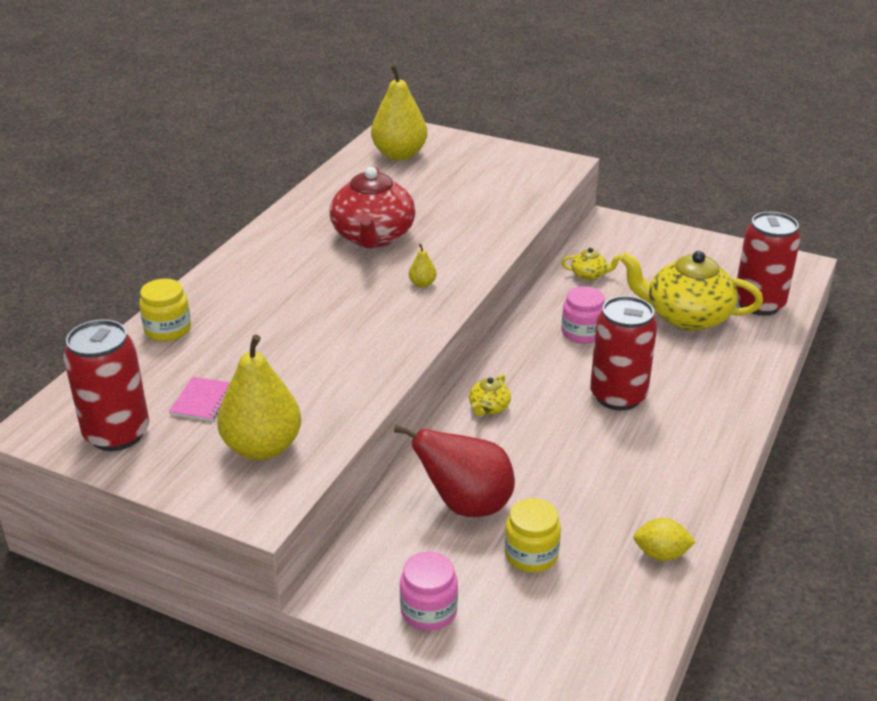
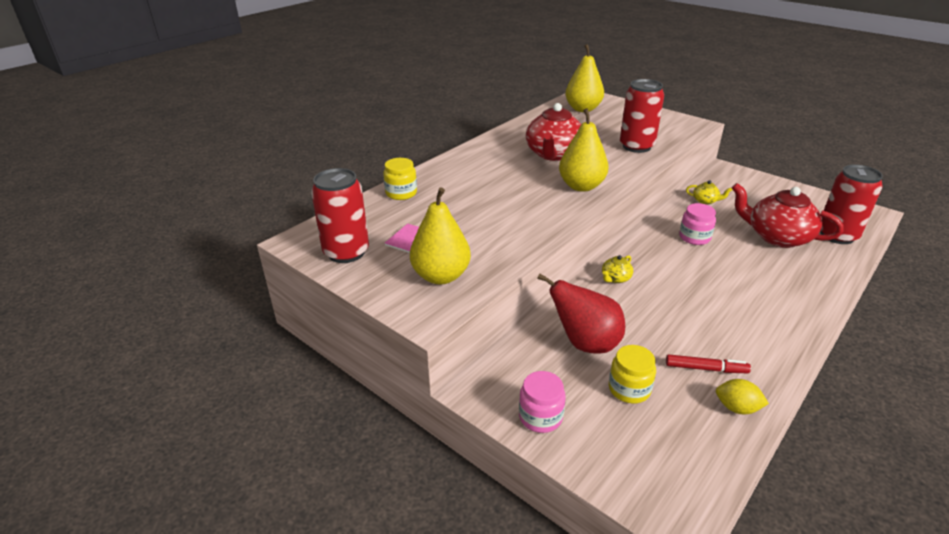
camera: 15 degrees right, 0 degrees up
yellow pear [409,244,437,288] -> yellow pear [559,108,609,192], size x2.43
red can [590,296,657,410] -> red can moved to [620,79,664,153]
yellow teapot [620,251,763,331] -> red teapot [732,183,843,248]
none -> red marker [666,354,751,373]

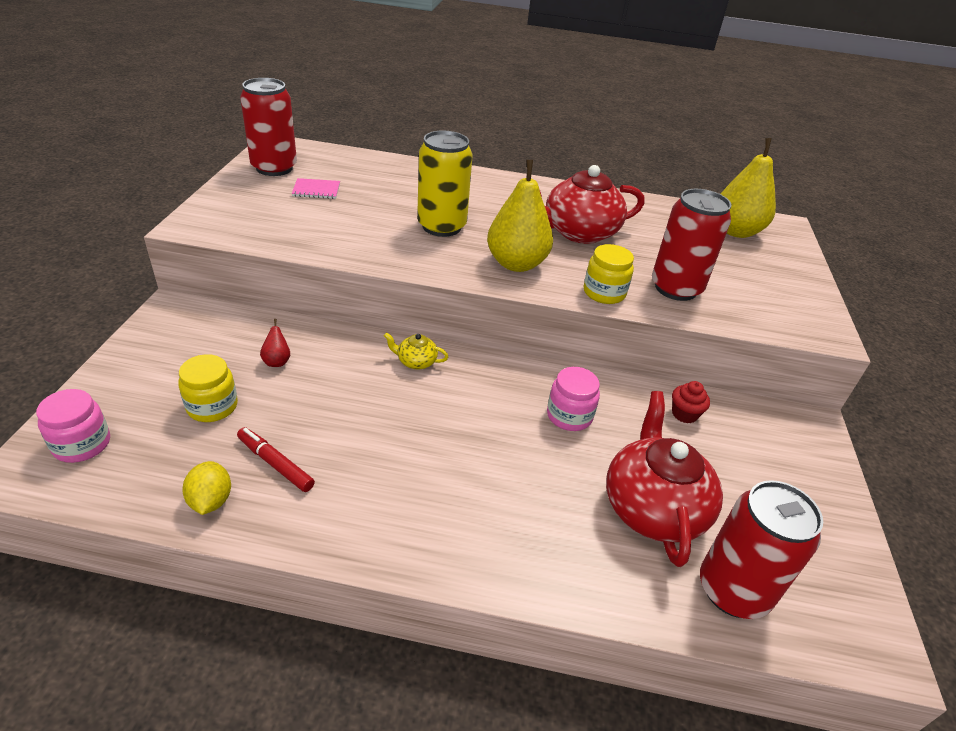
camera: 55 degrees right, 5 degrees up
yellow jar [383,158,417,200] -> yellow jar moved to [584,244,634,304]
yellow pear [410,187,471,284] -> none
pink jar [519,371,566,433] -> pink jar moved to [36,389,110,463]
red pear [537,273,625,354] -> red pear [260,319,290,367], size x0.41
red marker [666,354,751,373] -> red marker turned 150 degrees clockwise [237,427,315,492]
yellow teapot [686,180,732,205] -> red cupcake [672,381,710,423]
none -> yellow can [417,131,472,237]

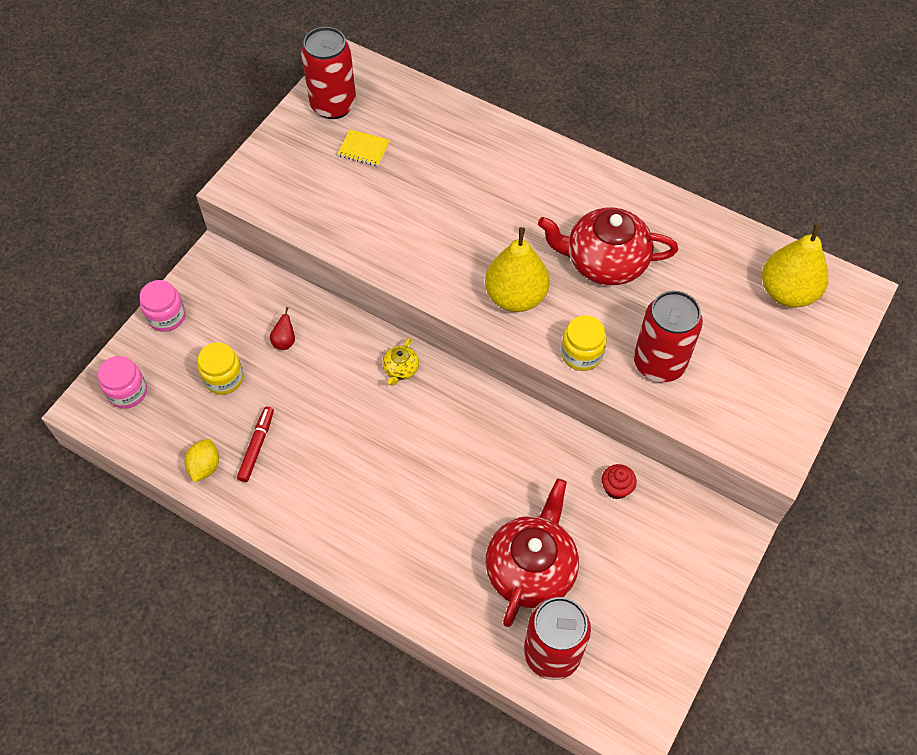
camera: 25 degrees right, 20 degrees up
red marker [237,427,315,492] -> red marker turned 45 degrees clockwise [237,406,274,482]
pink notebook [292,178,340,199] -> yellow notebook [337,129,390,166]
yellow teapot [384,332,448,369] -> yellow teapot turned 105 degrees counterclockwise [383,337,419,386]
yellow can [417,131,472,237] -> none
pink jar [547,367,600,431] -> pink jar moved to [140,280,186,332]

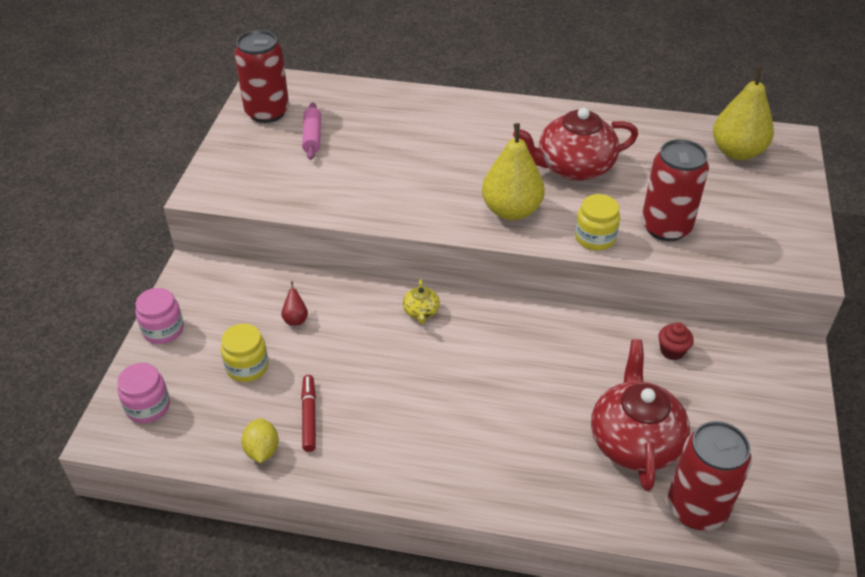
camera: 20 degrees left, 15 degrees down
yellow notebook [337,129,390,166] -> pink rolling pin [302,102,321,160]

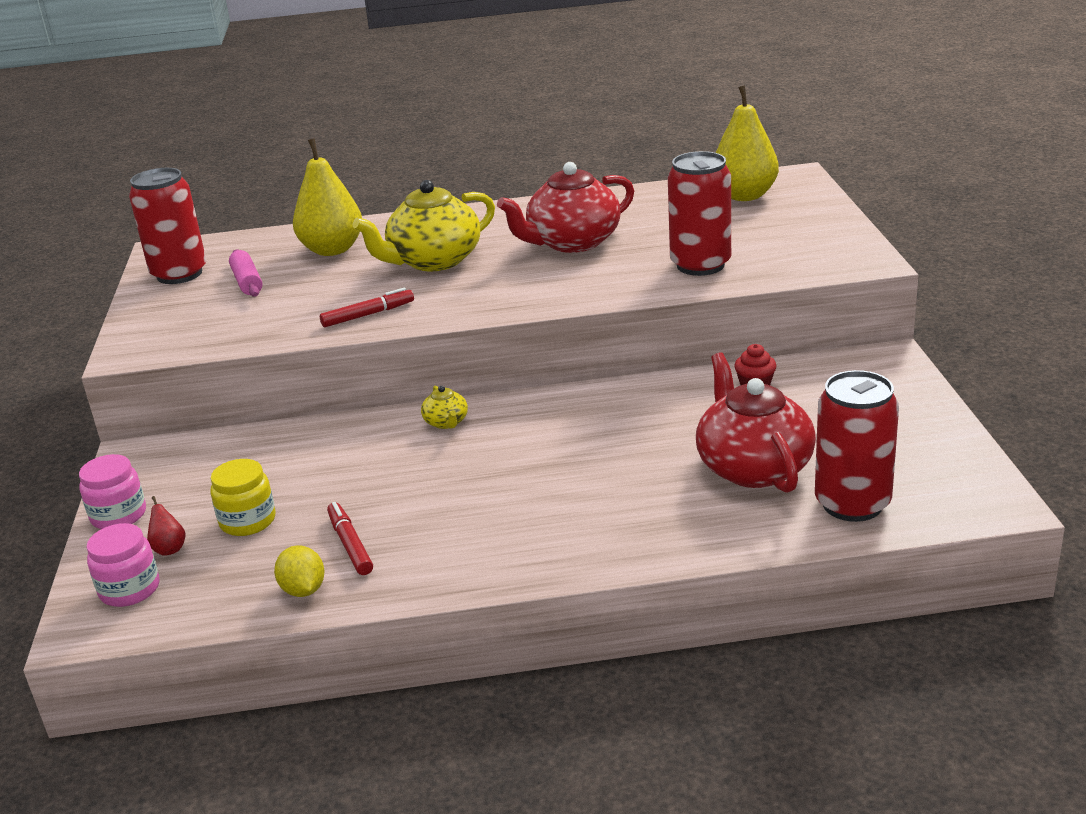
camera: 15 degrees left, 15 degrees down
red pear [281,281,308,326] -> red pear moved to [147,496,186,556]
yellow pear [482,123,545,220] -> yellow pear moved to [293,138,362,256]
yellow jar [575,194,620,250] -> none
none -> red marker [320,288,414,327]
none -> yellow teapot [353,180,495,271]

